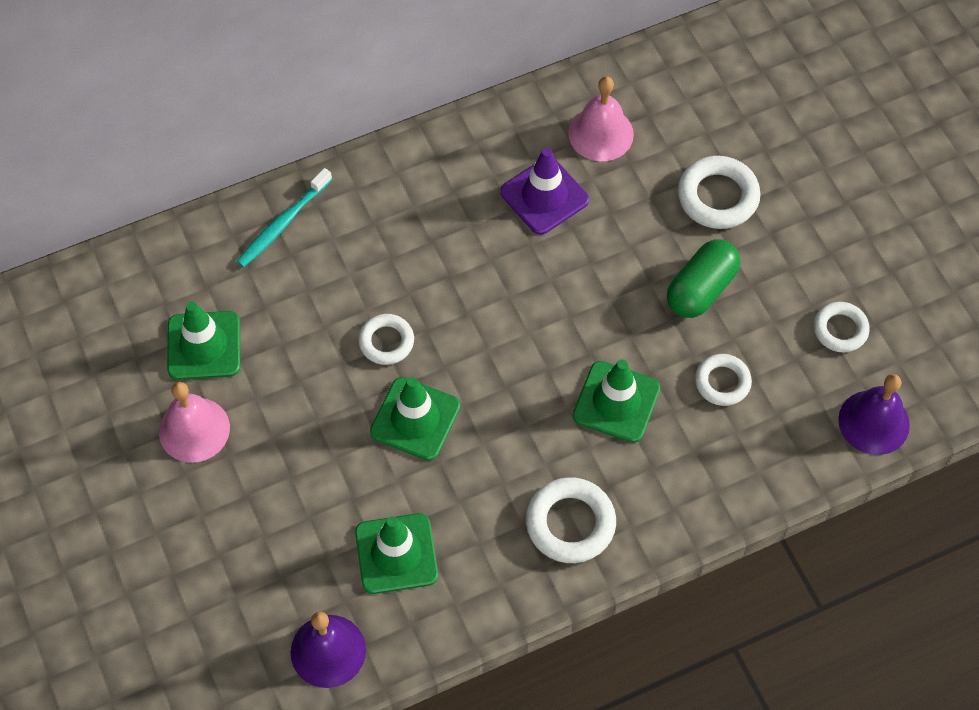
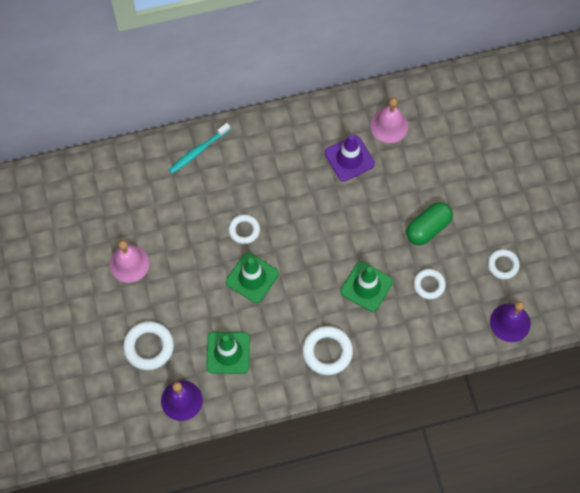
camera: 10 degrees right, 5 degrees up
green traffic cone [167,302,240,380] -> none
white ring [678,156,761,229] -> white ring moved to [123,321,174,370]

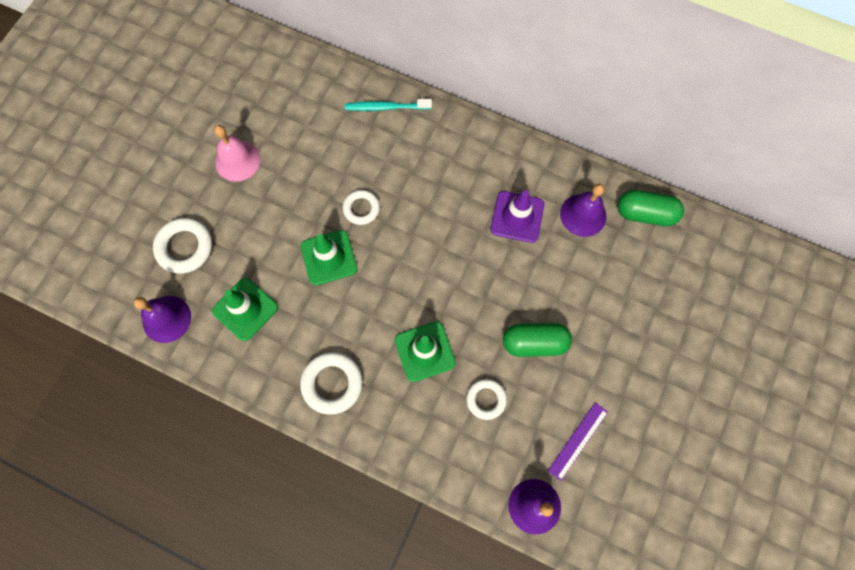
camera: 40 degrees right, 5 degrees up
pink bell [370,98,408,143] -> purple bell [560,184,607,237]
white ring [488,249,520,279] -> purple ruler [548,402,608,481]
none -> green capsule [618,190,684,226]

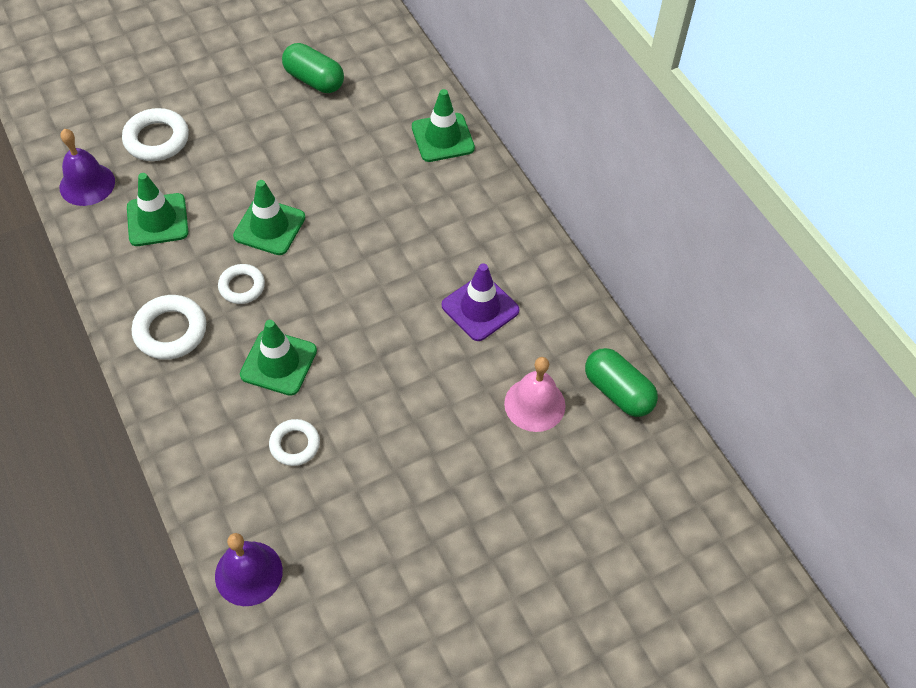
camera: 35 degrees right, 15 degrees down
pink bell [214,125,260,182] -> pink bell moved to [504,357,566,432]
white ring [343,190,380,225] -> white ring moved to [218,264,265,304]
turquoise toothbrush [345,99,432,111] -> green traffic cone [412,89,475,162]
green capsule [503,323,572,357] -> green capsule moved to [282,43,344,93]
purple ruler [548,402,608,481] -> none
purple bell [560,184,607,237] -> none

